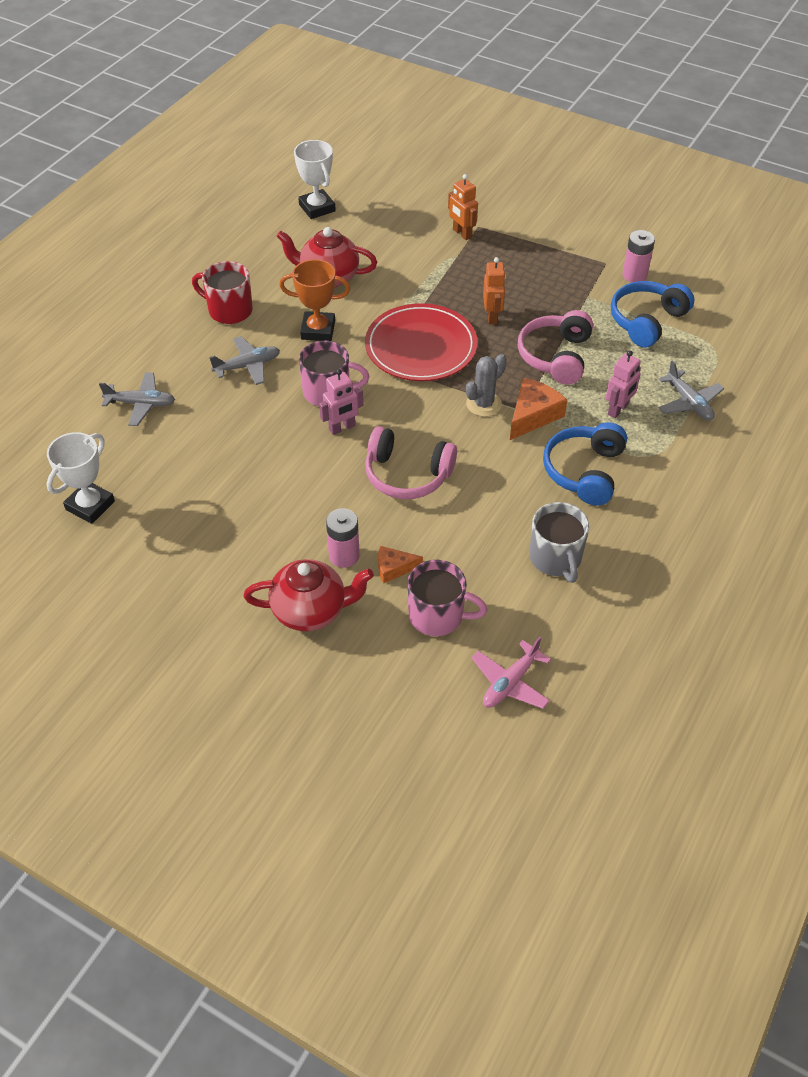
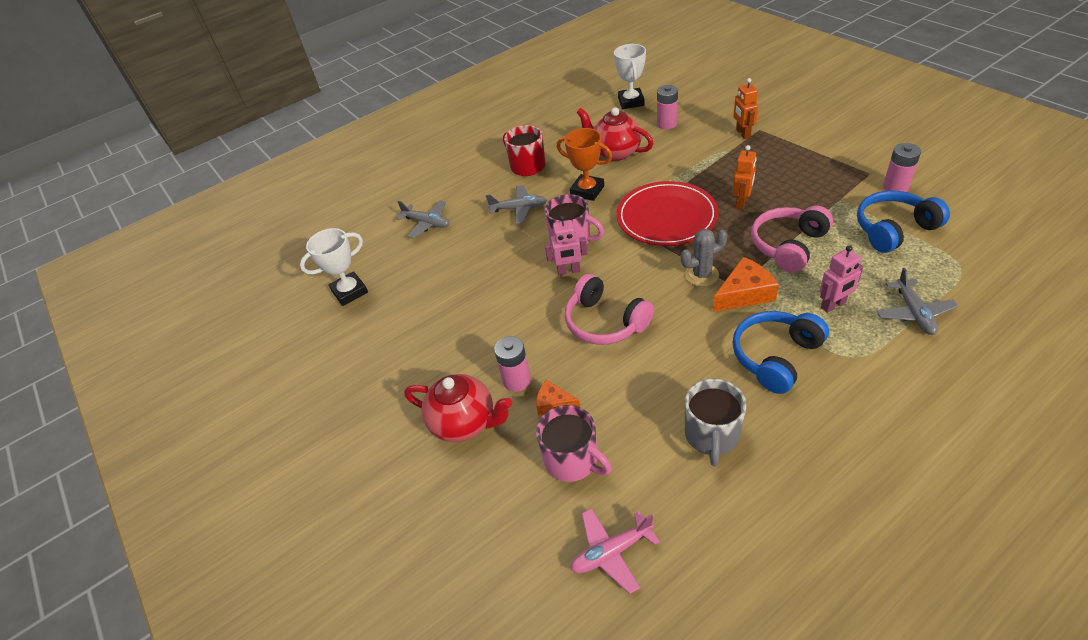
camera: 30 degrees right, 5 degrees down
none -> pink battery [657,85,678,129]

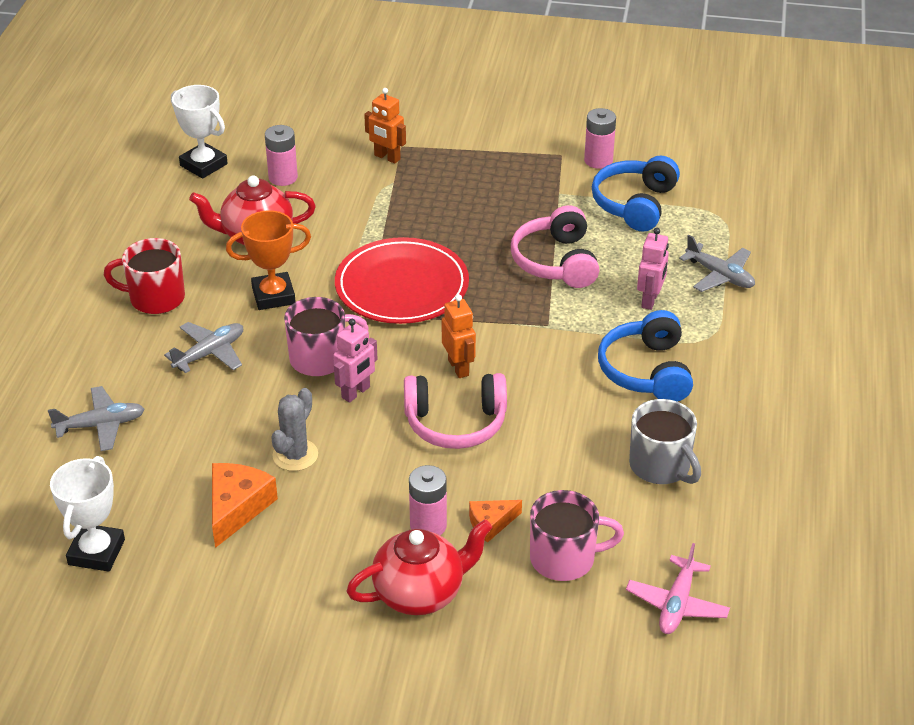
camera: 50 degrees left, 5 degrees down
grey cactus [681,229,727,286] -> grey cactus moved to [271,388,318,471]
orange cheese [713,257,779,312] -> orange cheese moved to [212,463,278,548]
orange robot [732,145,757,209] -> orange robot moved to [442,294,476,378]

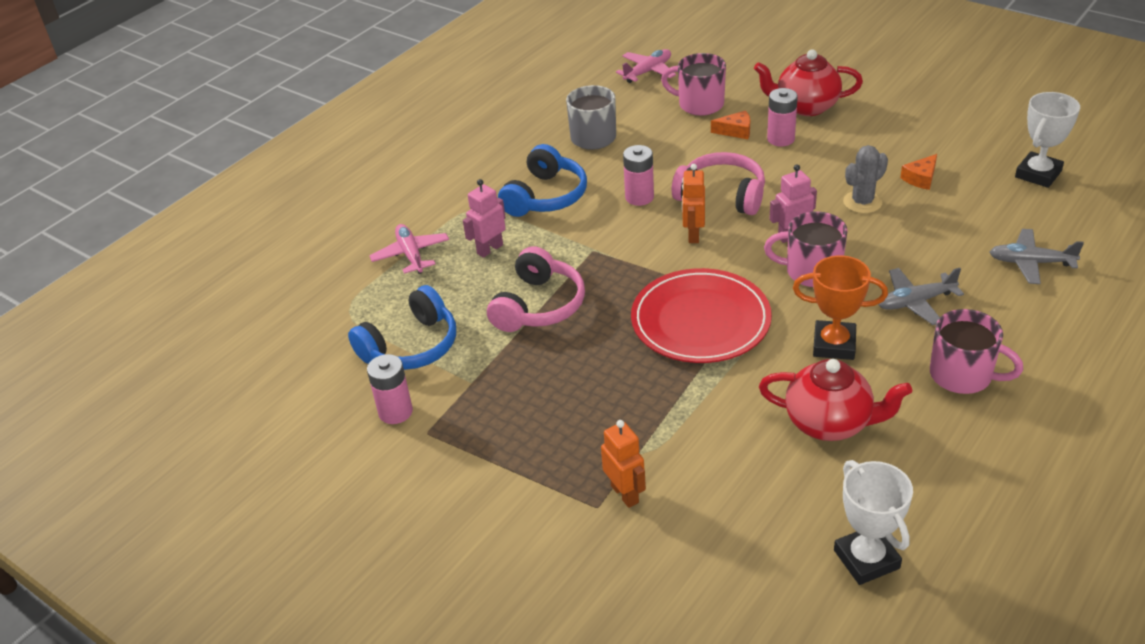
camera: 150 degrees left, 0 degrees up
red mug [104,238,185,314] -> pink mug [930,309,1023,394]
orange cheese [212,463,278,548] -> orange cheese [900,154,937,190], size x0.61
pink battery [265,125,298,186] -> pink battery moved to [623,145,654,206]
grey plane [679,235,755,292] -> pink plane [369,224,449,274]

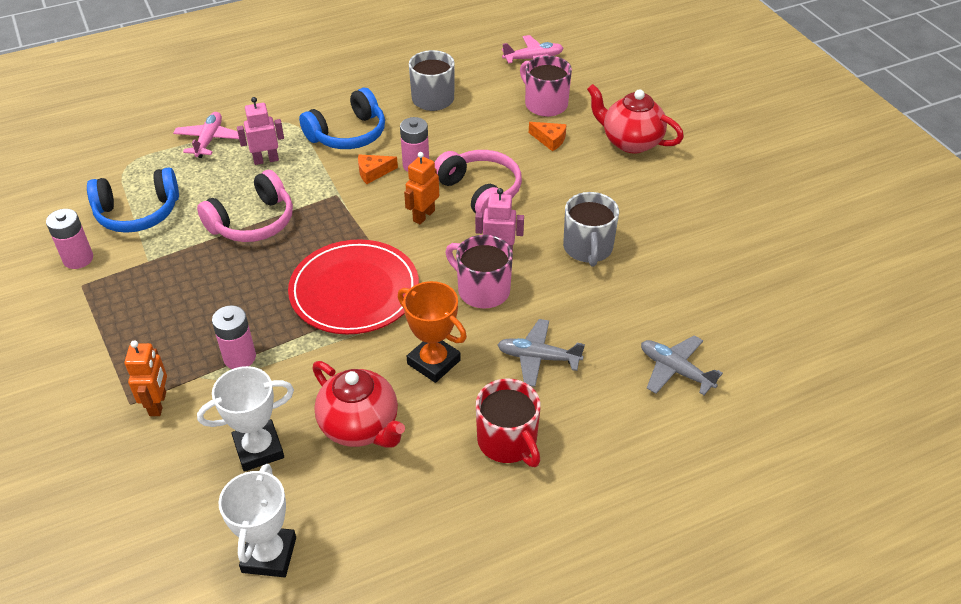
camera: 25 degrees right, 5 degrees up
pink battery [767,88,798,146] -> pink battery moved to [212,305,256,369]
grey cactus [843,145,888,214] -> grey mug [563,192,619,267]
orange cheese [900,154,937,190] -> orange cheese moved to [358,155,398,184]
pink mug [930,309,1023,394] -> red mug [476,379,541,467]
white trophy [1015,92,1080,188] -> white trophy moved to [197,366,294,472]

